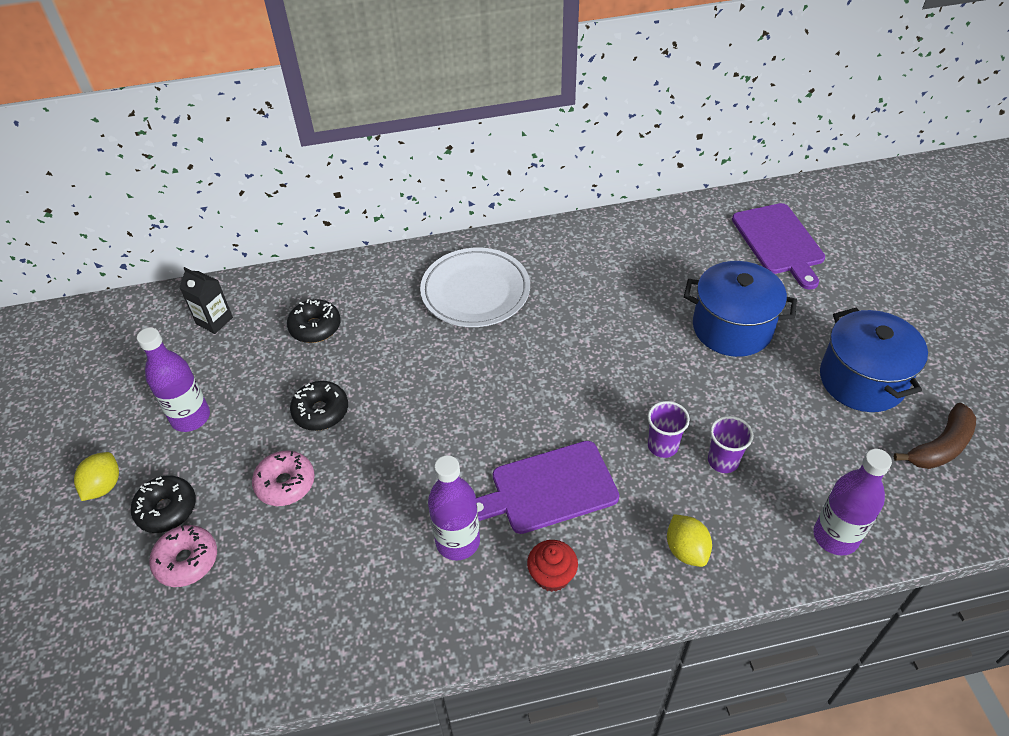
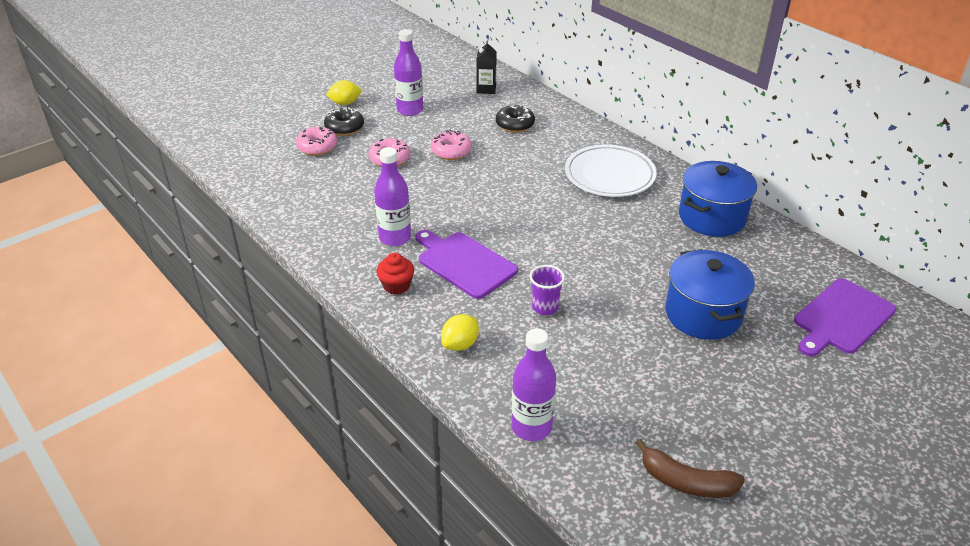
camera: 60 degrees right, 10 degrees down
black donut [290,381,348,431] -> pink donut [431,130,472,160]
purple cup [708,416,753,473] -> none
blue pot [820,308,928,412] -> blue pot moved to [679,161,757,237]

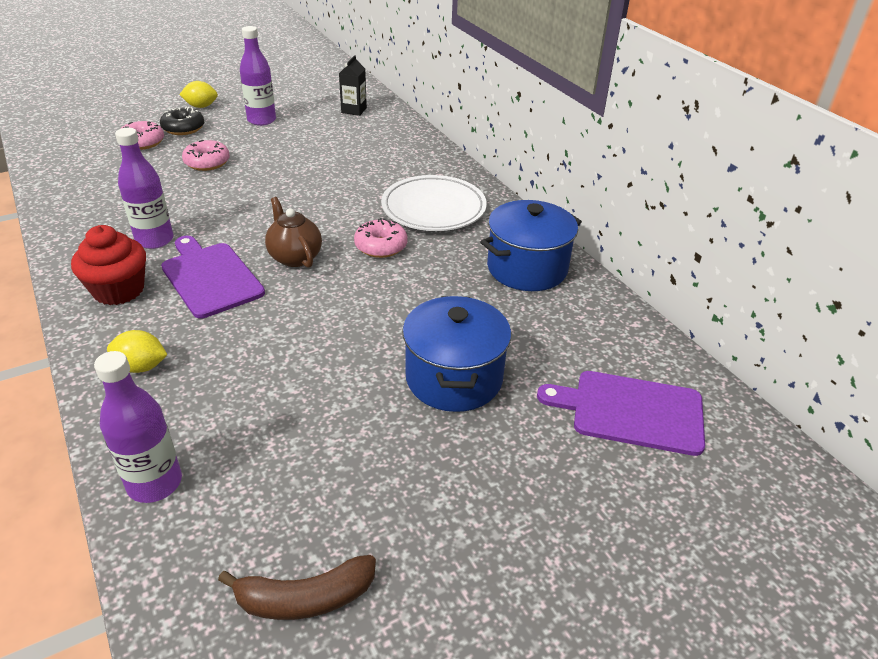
camera: 10 degrees right, 0 degrees up
red cupcake [377,253,414,295] -> red cupcake [71,225,146,305], size x1.56
pink donut [431,130,472,160] -> pink donut moved to [354,218,408,258]
yellow lemon [441,314,479,351] -> yellow lemon turned 45 degrees clockwise [107,330,168,373]
black donut [496,105,535,132] -> none
purple cup [530,265,565,315] -> none
brown banana [636,439,745,498] -> brown banana turned 45 degrees counterclockwise [218,555,376,620]
purple cutting board [794,278,896,357] -> purple cutting board turned 45 degrees clockwise [537,371,705,456]
none -> brown teapot [265,197,322,268]

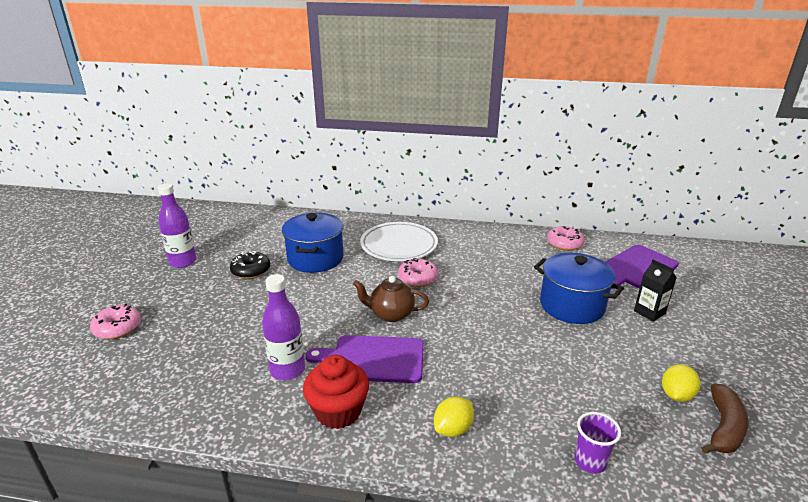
camera: 50 degrees left, 10 degrees down
purple bottle [94,351,182,503] -> purple cup [575,412,621,474]
black donut [160,107,204,135] -> black donut moved to [230,251,270,279]
yellow lemon [179,81,218,108] -> yellow lemon moved to [662,364,700,402]
pink donut [182,140,230,171] -> pink donut moved to [547,226,585,251]
black carton [339,55,367,116] -> black carton moved to [634,259,677,322]
blue pot [480,200,582,291] -> blue pot moved to [282,213,344,273]

